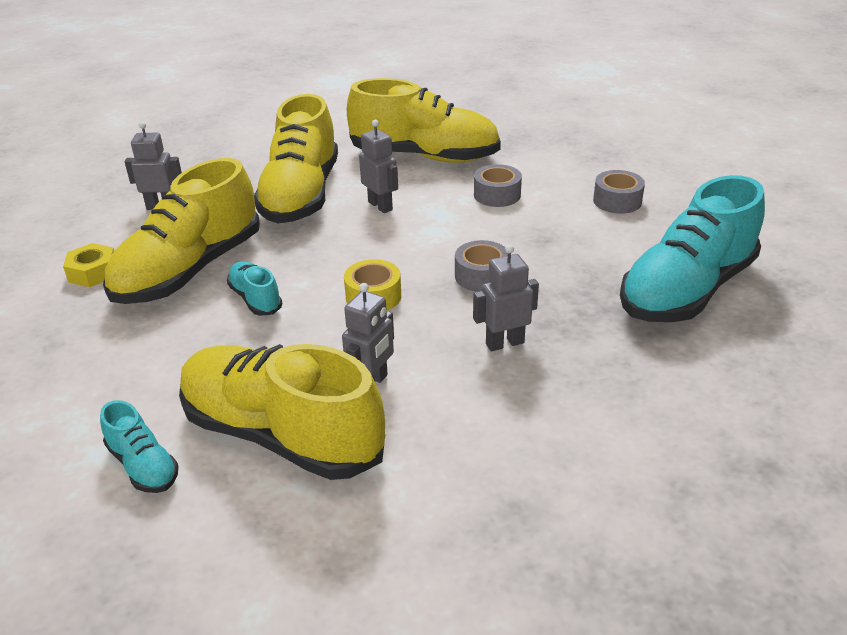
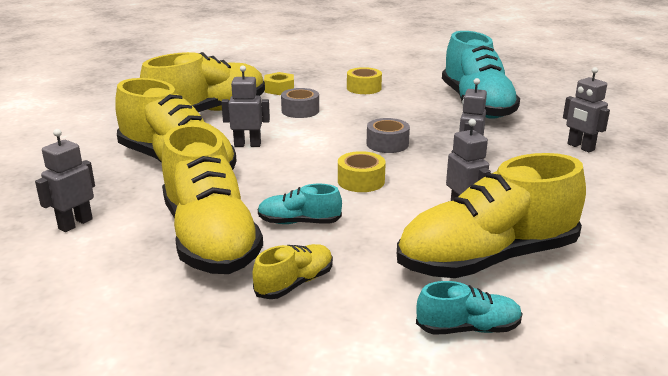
camera: 55 degrees left, 10 degrees down
yellow nut [63,243,114,287] -> yellow nut moved to [264,72,294,95]
grey tape [593,170,645,214] -> yellow tape [347,67,382,94]
none -> yellow shoe [253,244,333,299]
none -> grey robot [563,67,610,152]

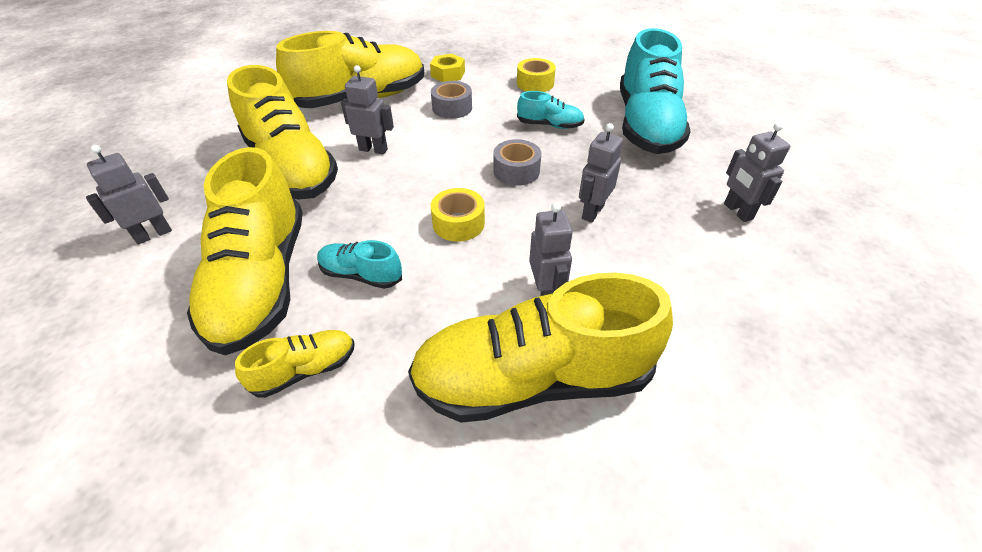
camera: 15 degrees right, 20 degrees up
turquoise shoe [416,281,522,335] -> turquoise shoe moved to [517,91,585,129]

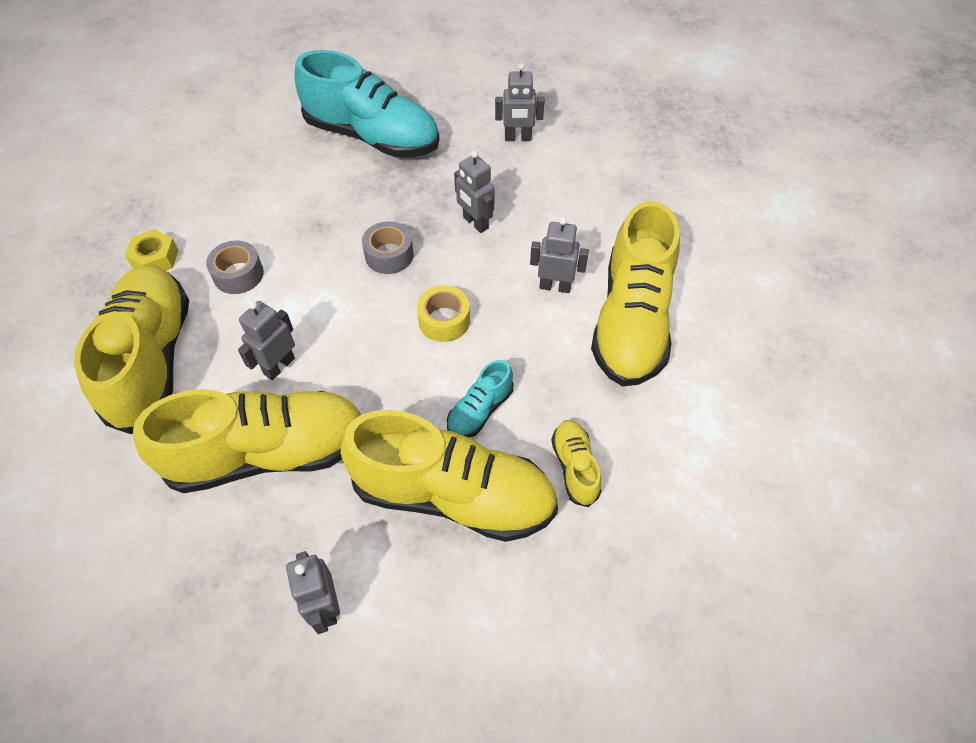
camera: 70 degrees left, 10 degrees up
yellow tape [517,58,556,92] -> none
turquoise shoe [517,91,585,129] -> none

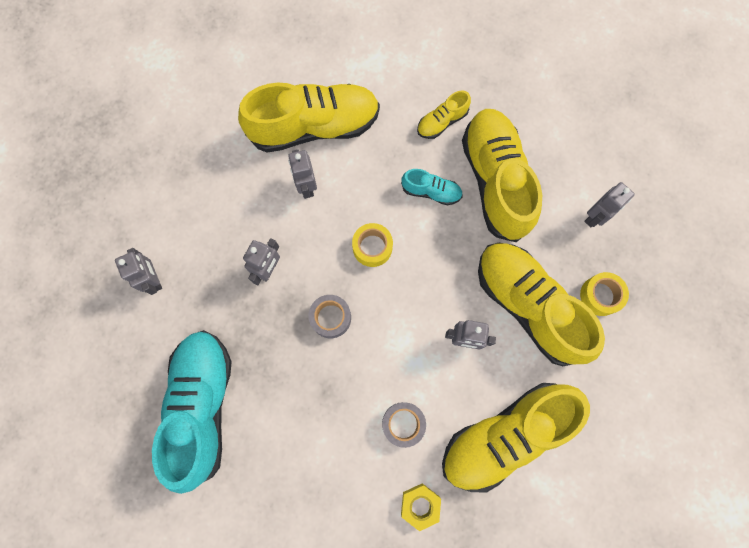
camera: 115 degrees left, 20 degrees up
none -> yellow tape [580,272,629,316]

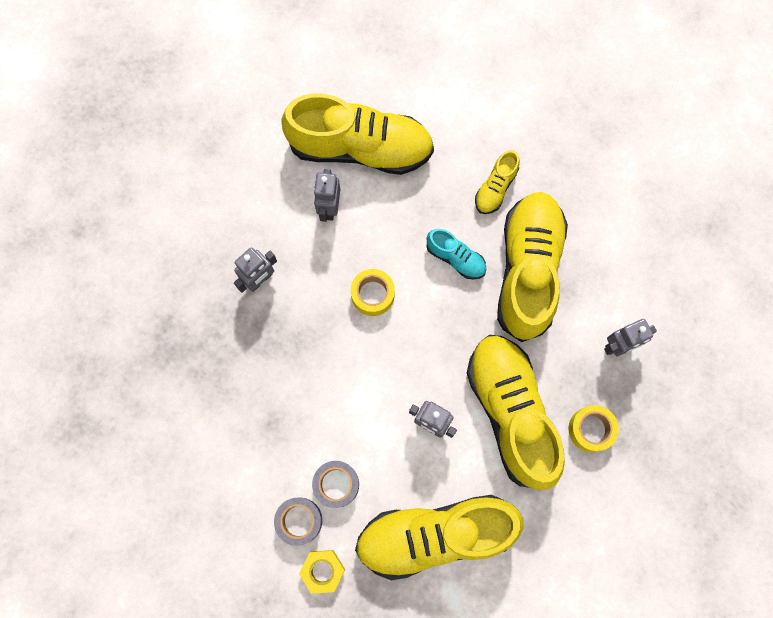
camera: 20 degrees right, 0 degrees up
grey robot [115,248,162,295] -> none
turquoise shoe [152,330,232,494] -> none
grey tape [309,295,351,338] -> grey tape moved to [274,498,322,546]
yellow shoe [417,91,471,139] -> yellow shoe turned 45 degrees counterclockwise [475,150,520,214]

